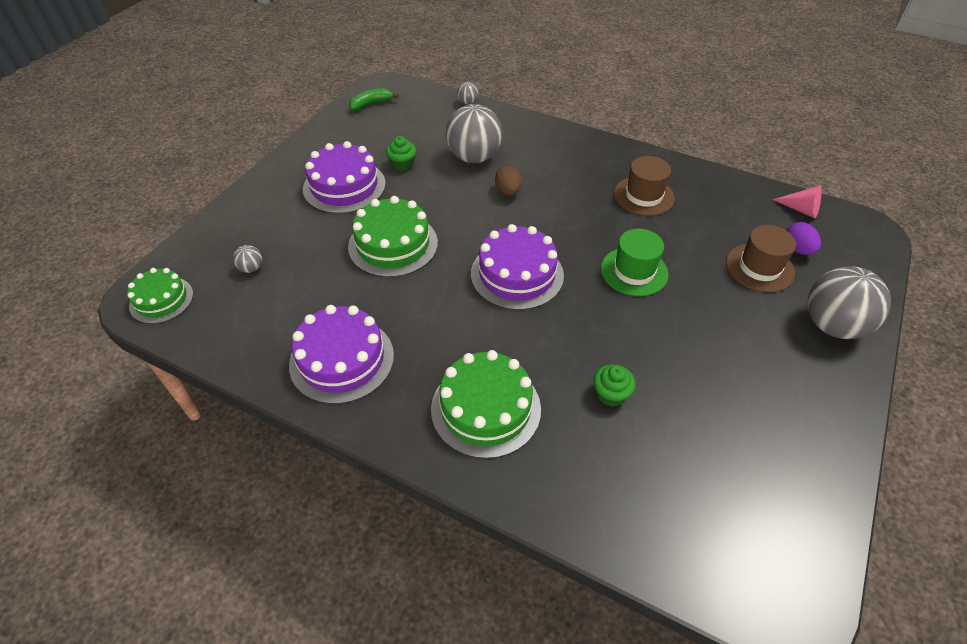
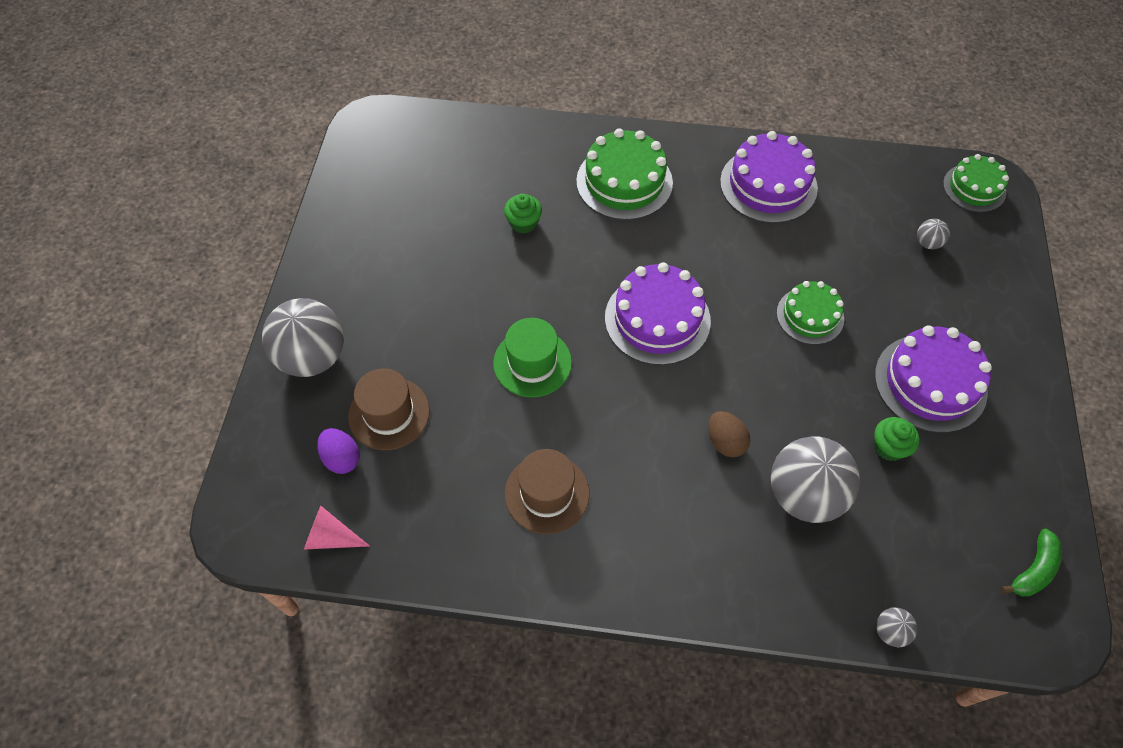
camera: 160 degrees right, 10 degrees up
green cake [348,196,438,277] -> green cake [777,281,844,345], size x0.63

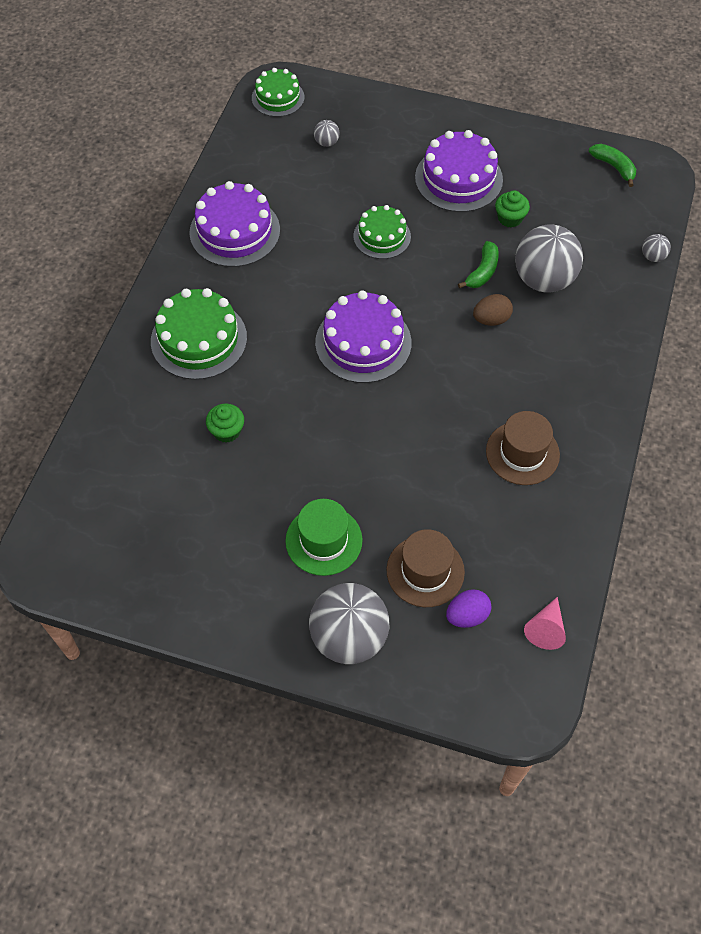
camera: 80 degrees left, 0 degrees up
green hat [493,318,572,397] -> green hat moved to [285,499,363,576]
none -> green banana [458,241,499,288]

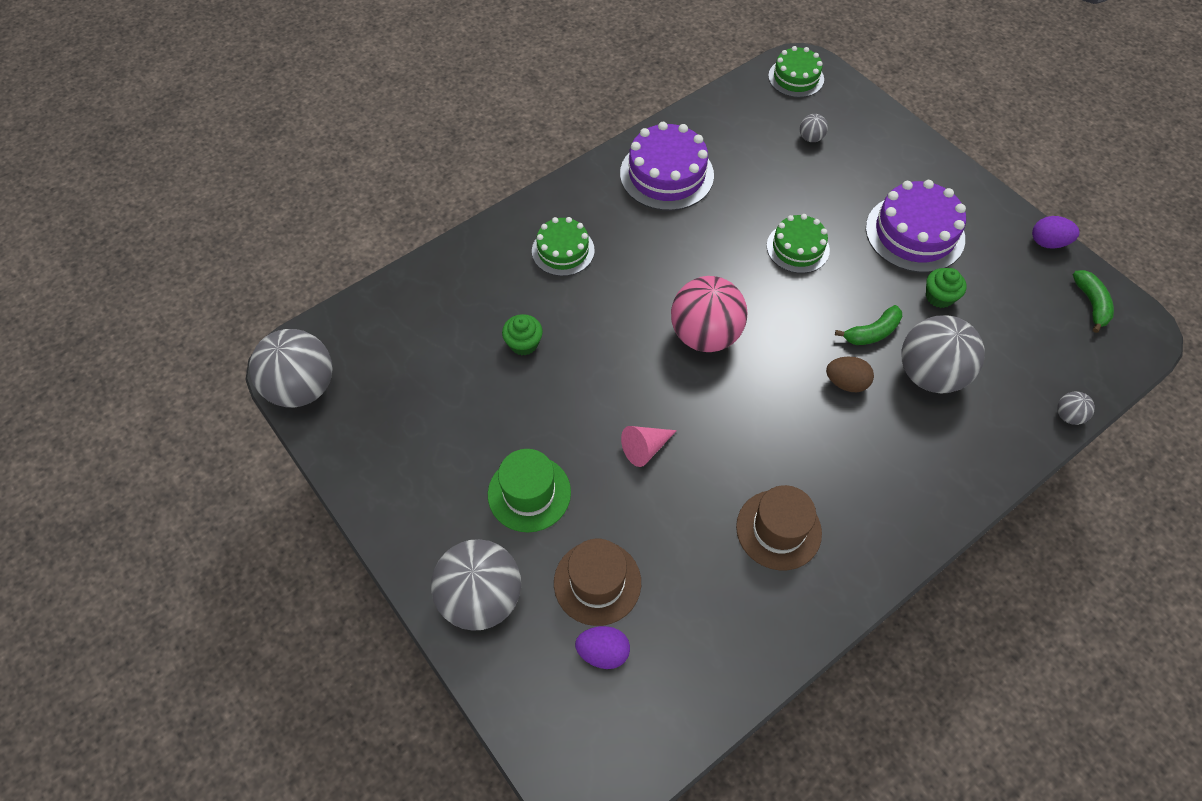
camera: 35 degrees right, 0 degrees up
green cake [151,288,247,380] -> green cake [532,217,595,276], size x0.63
purple cake [315,290,411,383] -> pink ball [671,276,747,352]
pink cone [524,597,566,650] -> pink cone moved to [621,426,677,467]
none -> grey ball [249,329,332,408]
none -> purple egg [1032,216,1080,249]

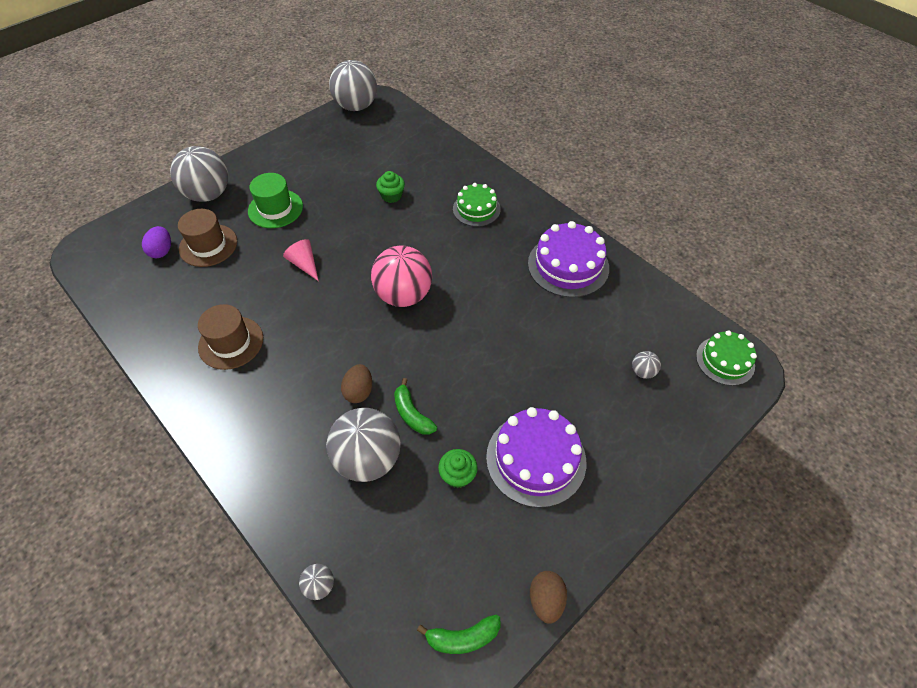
camera: 85 degrees right, 5 degrees down
green cake [767,214,830,273] -> none
purple egg [1032,216,1080,249] -> brown egg [530,571,567,624]

